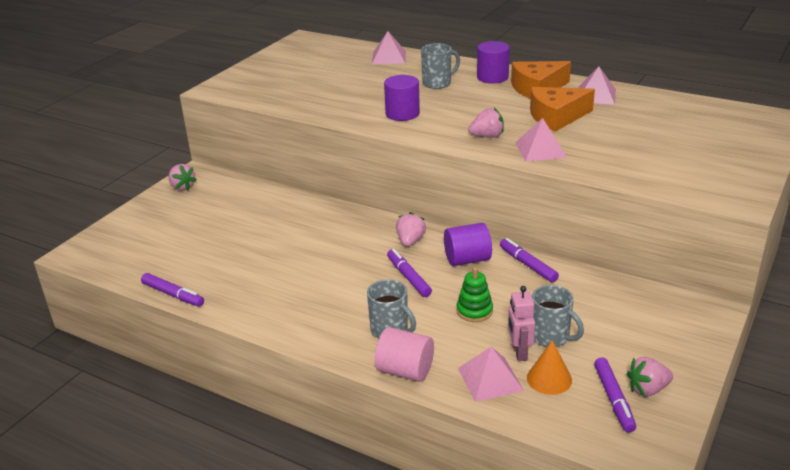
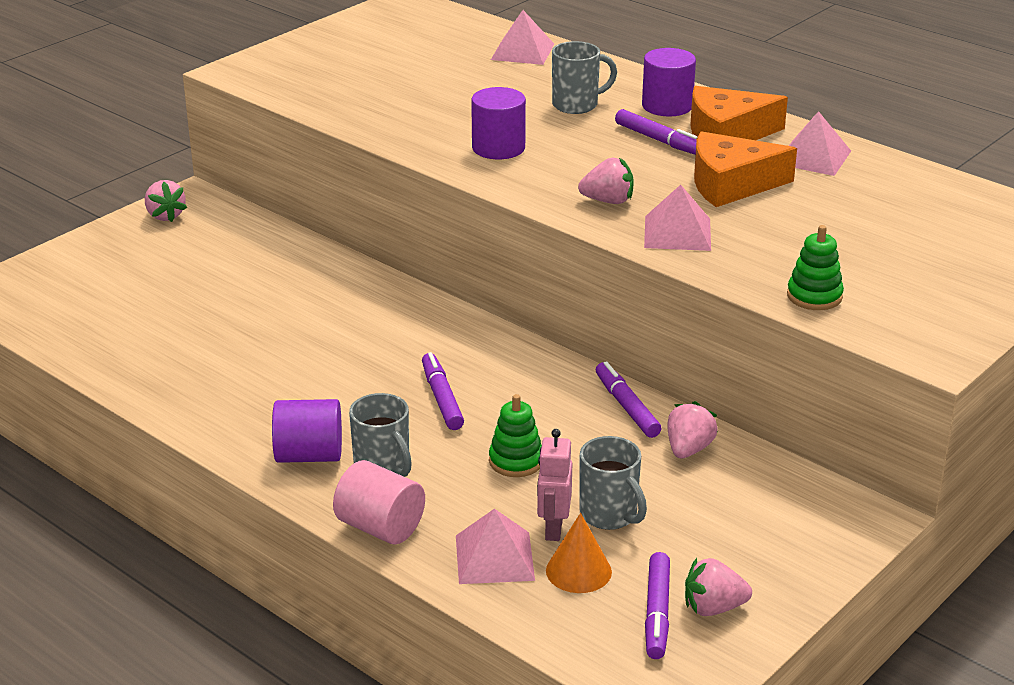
camera: 10 degrees right, 0 degrees up
purple marker [141,273,204,306] -> purple marker moved to [615,109,697,155]
pink strawberry [396,212,426,247] -> pink strawberry moved to [667,401,718,458]
purple cylinder [444,223,492,266] -> purple cylinder moved to [272,399,342,463]
none -> green stacking toy [787,225,844,310]

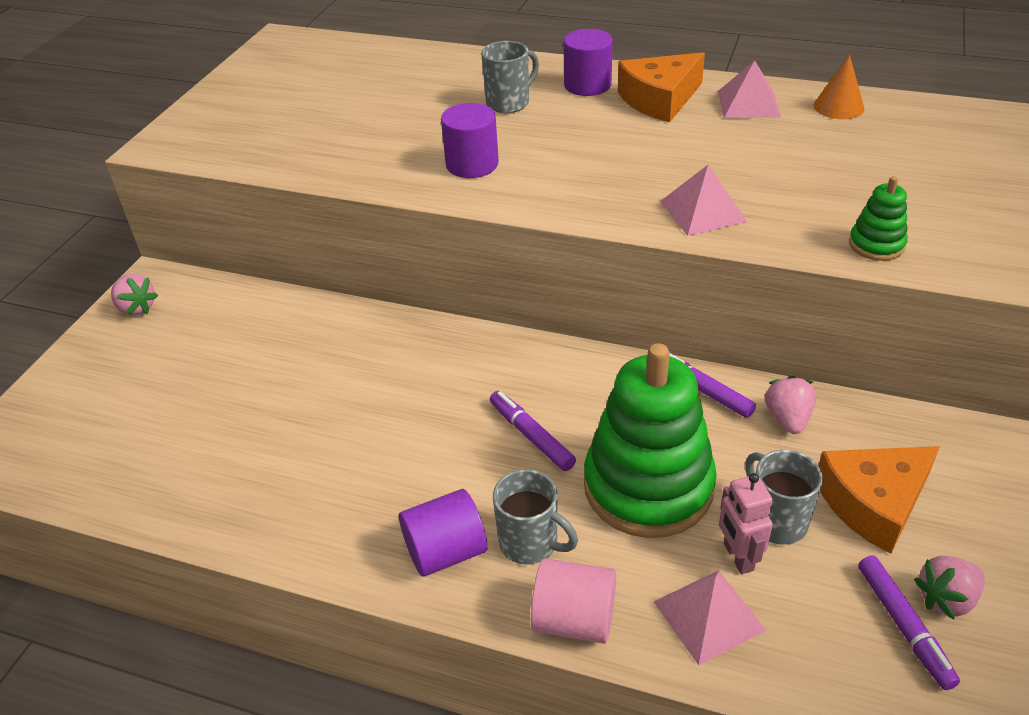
camera: 20 degrees left, 10 degrees up
green stacking toy [489,394,542,477] -> green stacking toy [584,343,717,538], size x2.31
pink pyramid [491,10,554,65] -> none
orange cone [546,513,612,593] -> orange cone moved to [814,55,864,119]
pink strawberry [578,158,634,204] -> none
grey mug [580,436,647,530] -> grey mug turned 150 degrees counterclockwise [745,450,823,545]
purple marker [615,109,697,155] -> none
orange cheese [694,131,797,207] -> orange cheese moved to [819,446,940,554]

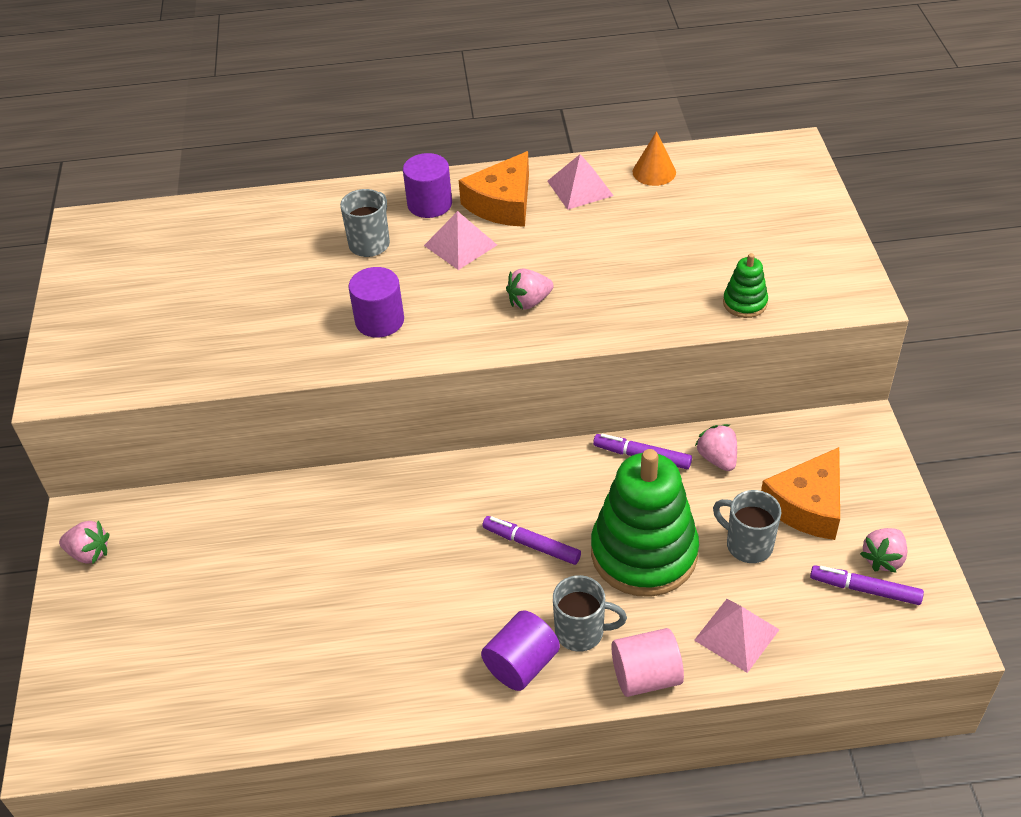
camera: 25 degrees left, 5 degrees up
pink pyramid [660,165,747,236] -> pink pyramid moved to [424,211,497,270]
pink robot [719,473,773,574] -> none
purple marker [858,555,960,690] -> purple marker turned 150 degrees clockwise [810,565,924,605]
none -> pink strawberry [506,268,554,310]

